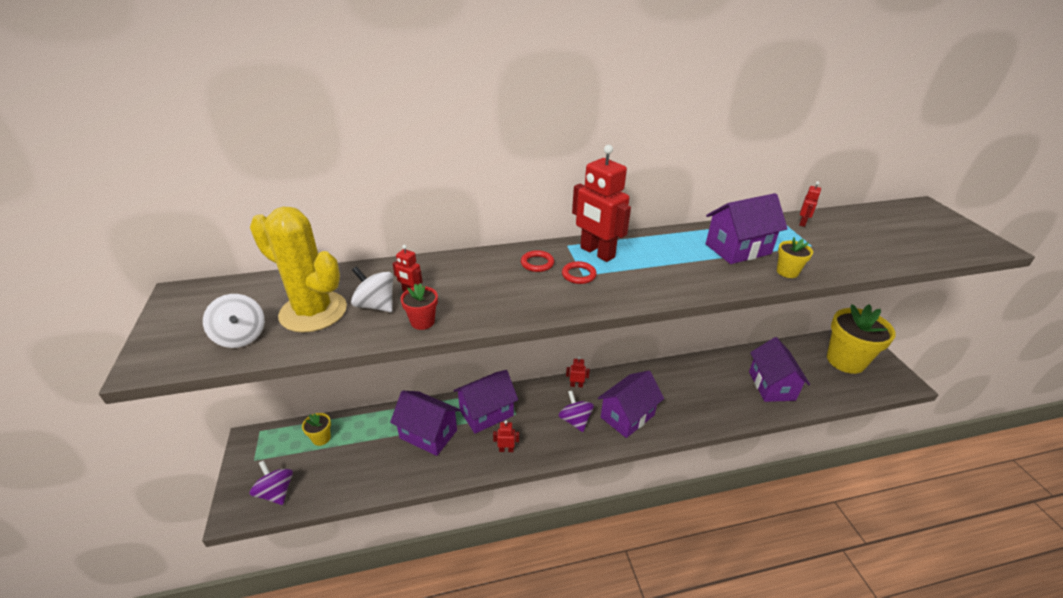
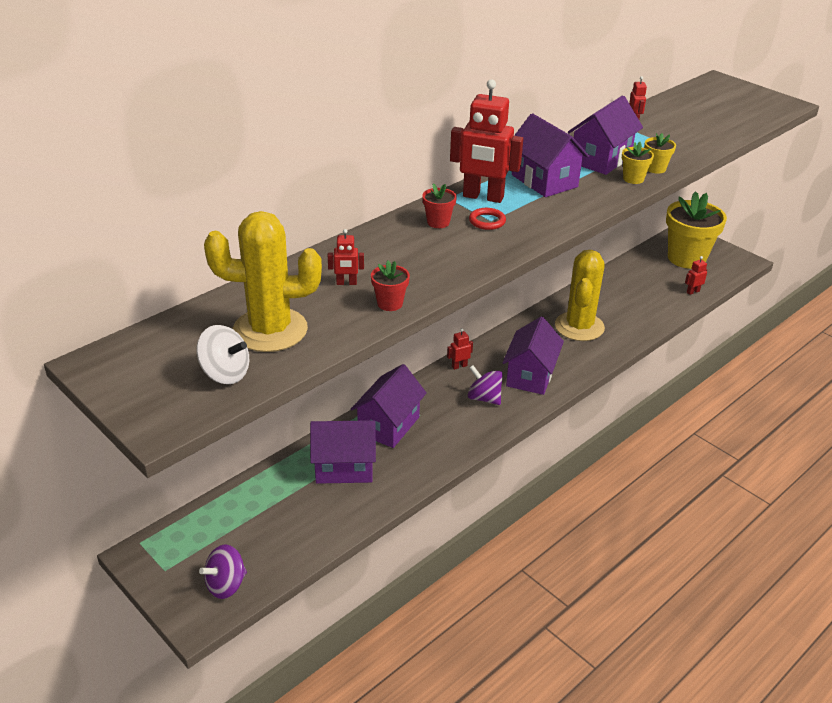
camera: 30 degrees left, 0 degrees up
purple spinning top [250,460,293,505] -> purple spinning top turned 60 degrees counterclockwise [199,544,247,599]
yellow flower pot [302,413,331,446] -> yellow flower pot moved to [622,142,654,184]
white spinning top [351,266,393,312] -> none
red robot [493,420,519,452] -> red robot moved to [685,256,707,295]
red ring [521,250,554,272] -> red flower pot [422,184,457,228]
purple house [749,337,810,402] -> purple house moved to [512,113,589,197]
none -> yellow cactus [555,250,605,341]

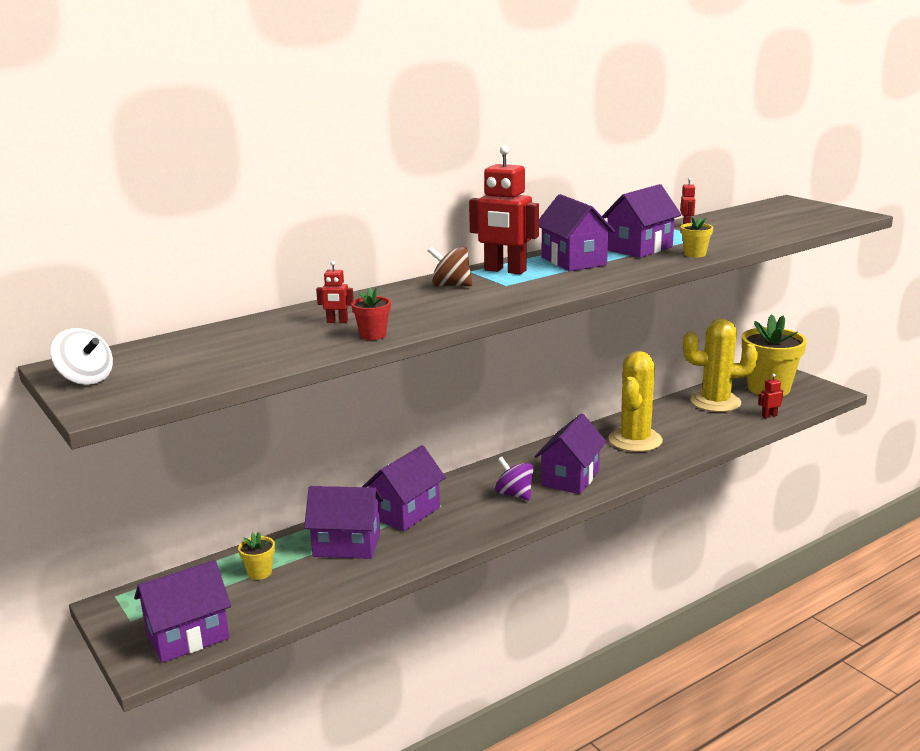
camera: 10 degrees right, 15 degrees down
white spinning top [196,325,249,384] -> white spinning top moved to [51,328,113,385]
purple spinning top [199,544,247,599] -> purple house [134,560,231,663]
yellow cactus [204,211,322,352] -> yellow cactus moved to [683,319,758,412]
red flower pot [422,184,457,228] -> brown spinning top [428,247,473,287]
red robot [447,328,473,370] -> none
red ring [469,208,506,230] -> none
yellow flower pot [622,142,654,184] -> yellow flower pot moved to [238,532,275,580]

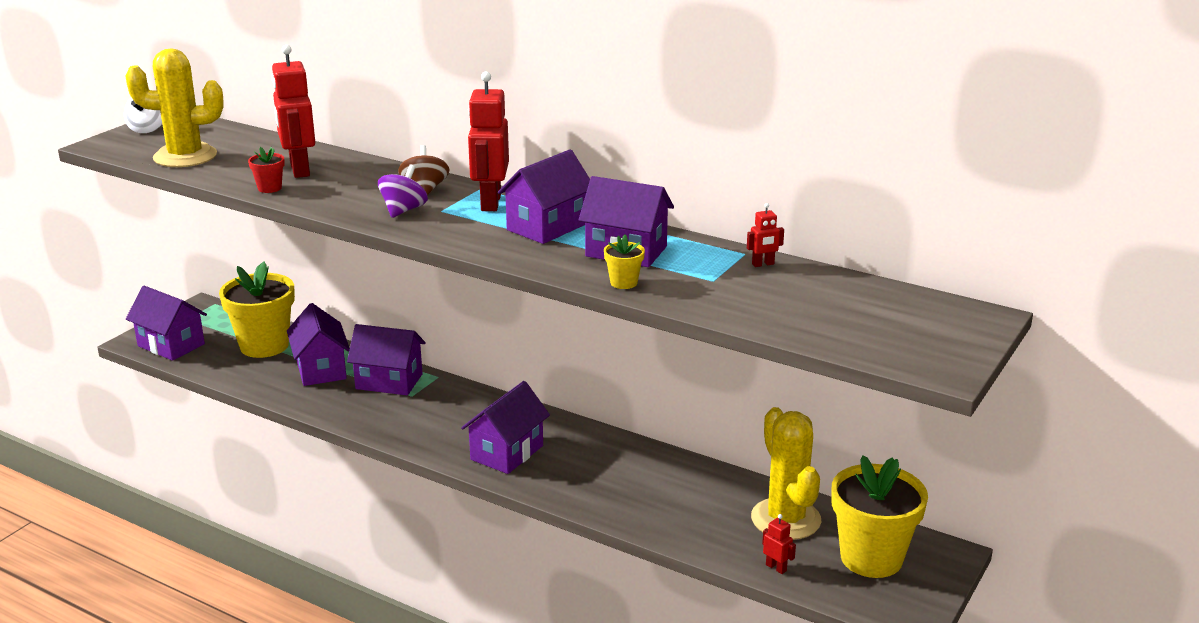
camera: 65 degrees right, 5 degrees up
yellow flower pot [238,532,275,580] -> yellow flower pot [219,261,295,358], size x2.37
red robot [316,261,354,323] -> red robot [271,45,315,178], size x2.26
purple spinning top [495,457,533,500] -> purple spinning top moved to [378,164,428,218]
purple house [535,413,607,494] -> purple house turned 60 degrees counterclockwise [461,381,550,474]
yellow cactus [608,351,663,452] -> yellow cactus moved to [125,48,224,167]

